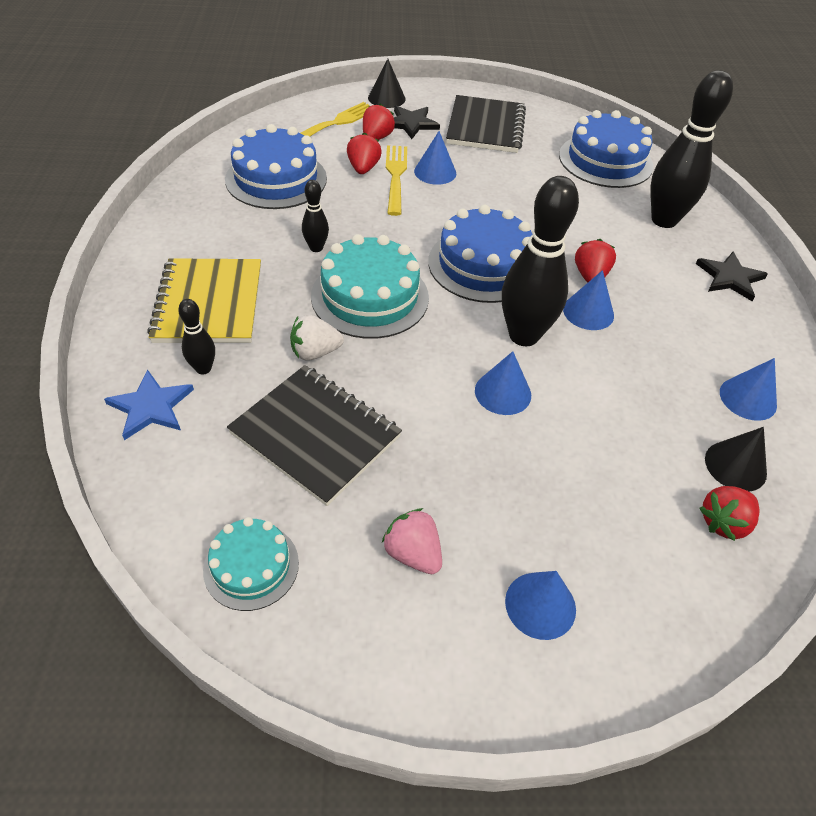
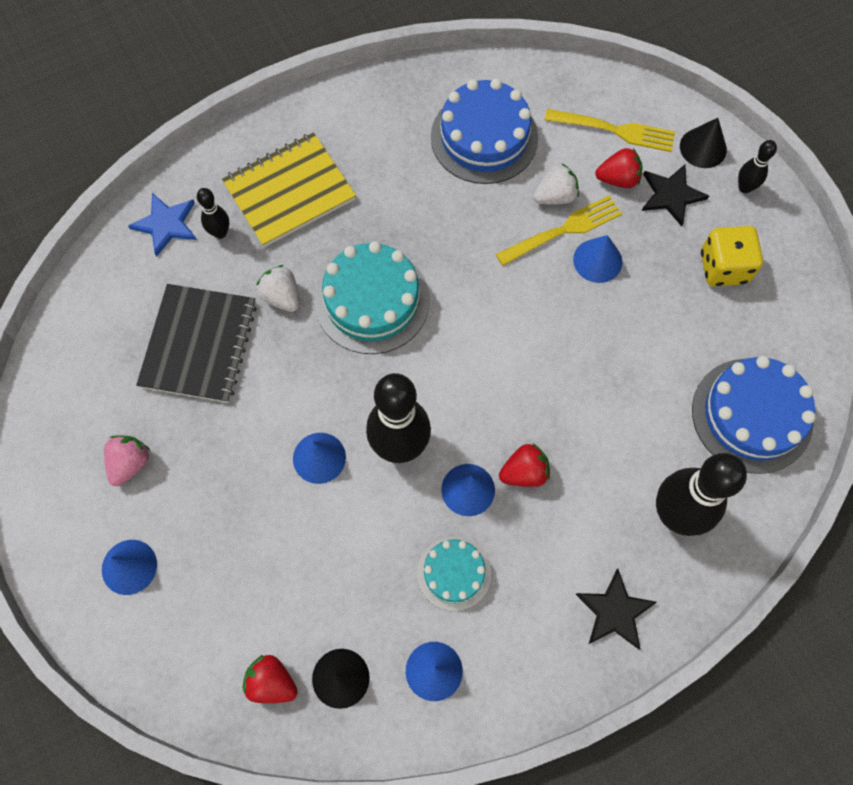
camera: 65 degrees right, 20 degrees up
turquoise cake [203,517,299,611] -> turquoise cake moved to [417,536,491,612]
black bowling pin [302,180,329,252] -> black bowling pin moved to [738,140,777,193]
red strawberry [347,132,382,174] -> white strawberry [533,163,579,204]
blue cake [428,205,532,303] -> none
black notebook [446,95,526,153] -> yellow dice [701,226,763,286]

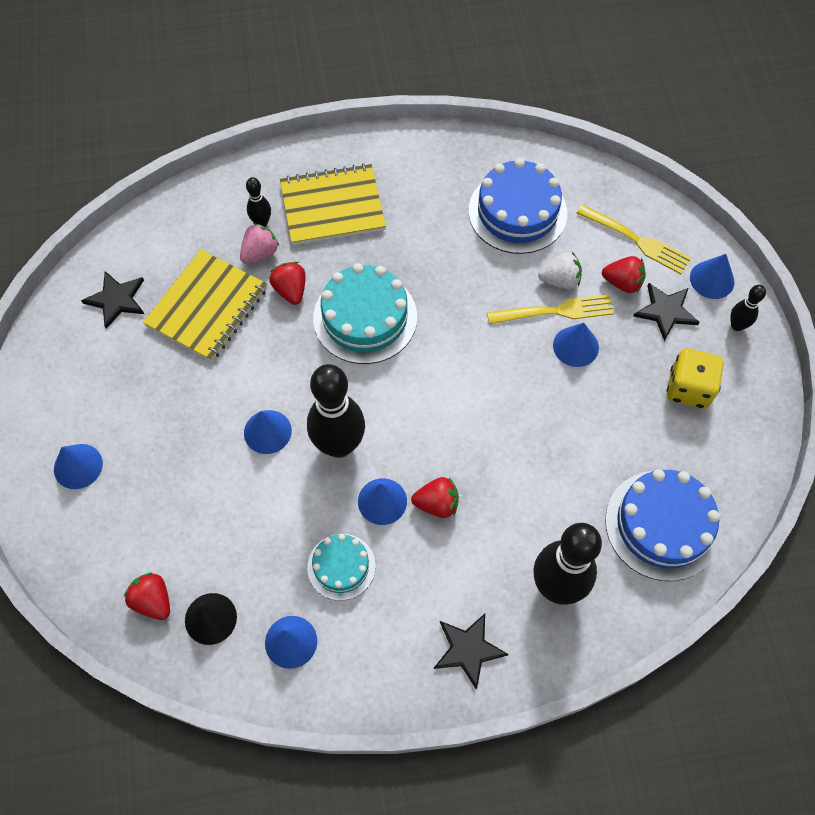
camera: 20 degrees right, 5 degrees down
pink strawberry [104,435,150,486] -> pink strawberry moved to [240,223,279,264]
blue star [128,193,197,257] -> none
black notebook [136,284,257,403] -> yellow notebook [143,250,267,362]
white strawberry [256,265,300,312] -> red strawberry [269,262,306,305]
black cone [680,118,727,168] -> blue cone [690,254,735,299]
none -> black star [81,271,144,329]

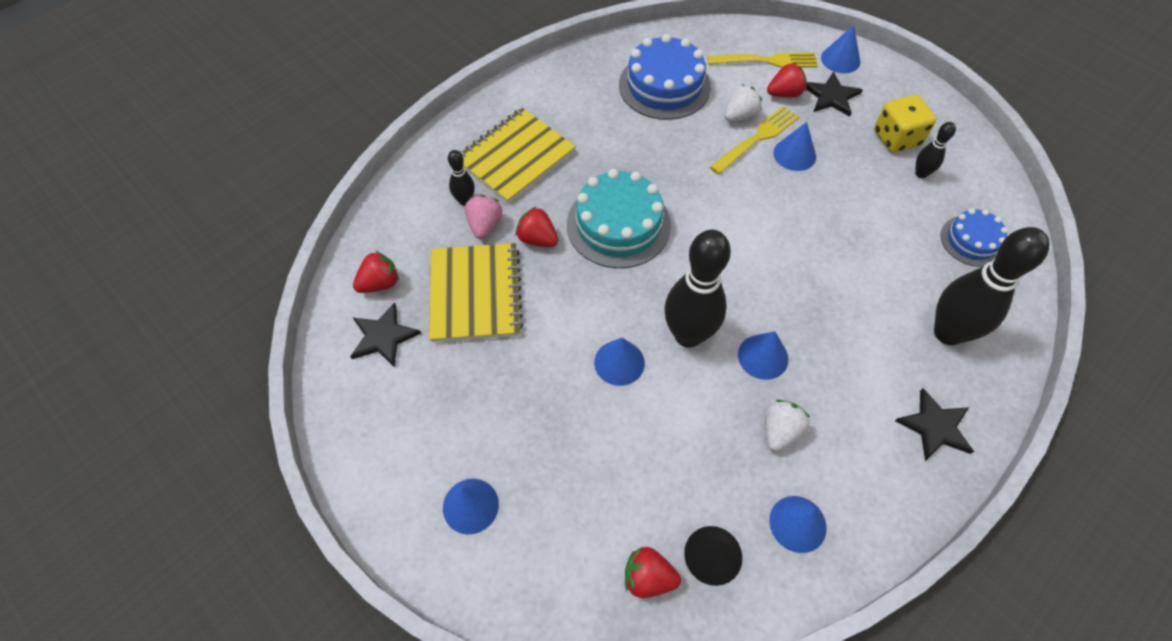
camera: 35 degrees left, 5 degrees down
turquoise cake [307,534,376,601] -> white strawberry [765,400,810,451]
red strawberry [411,477,459,518] -> red strawberry moved to [353,251,399,293]
blue cake [605,469,721,581] -> blue cake [941,208,1008,267], size x0.58
black bowling pin [730,285,766,331] -> black bowling pin moved to [915,122,956,178]

